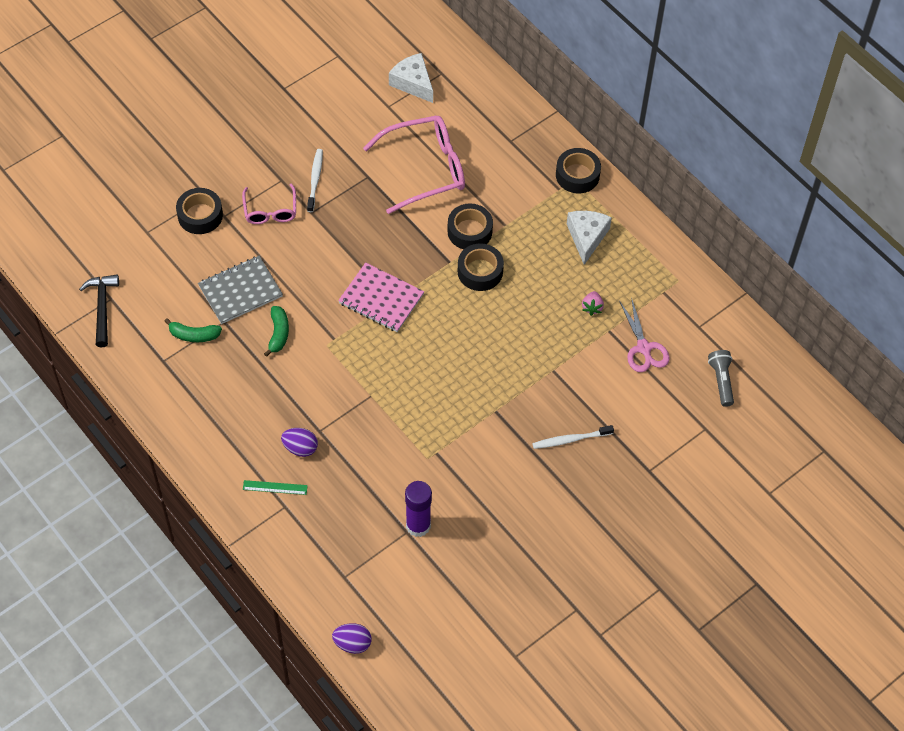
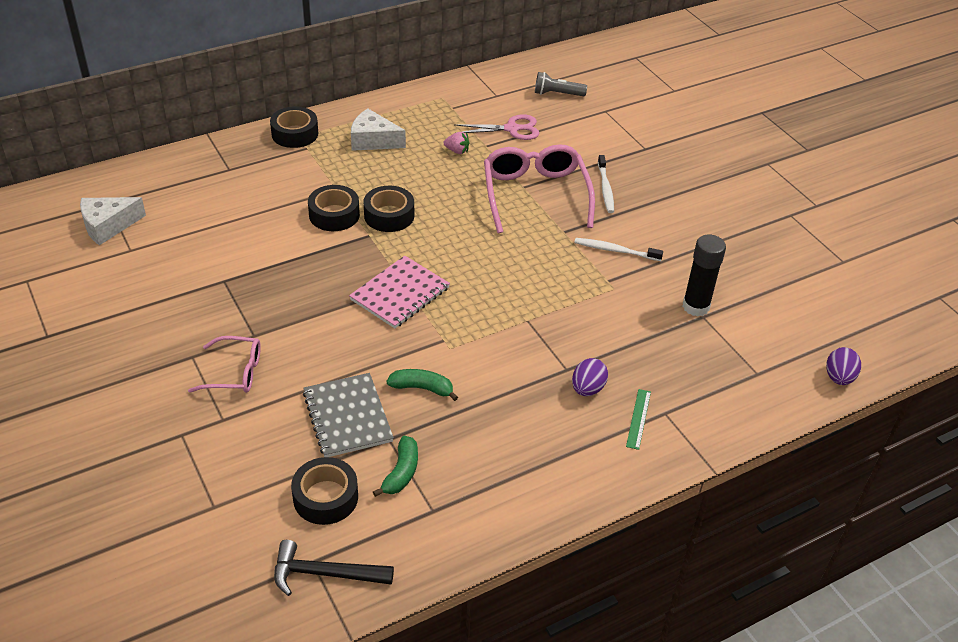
camera: 80 degrees left, 15 degrees down
black tape [176,188,223,234] -> black tape moved to [291,457,358,525]
white toothbrush [307,149,323,212] -> white toothbrush moved to [574,238,663,261]
pink glasses [363,116,465,214] -> pink glasses moved to [484,144,595,233]
purple glue stick [405,481,432,537] -> black glue stick [682,235,726,316]

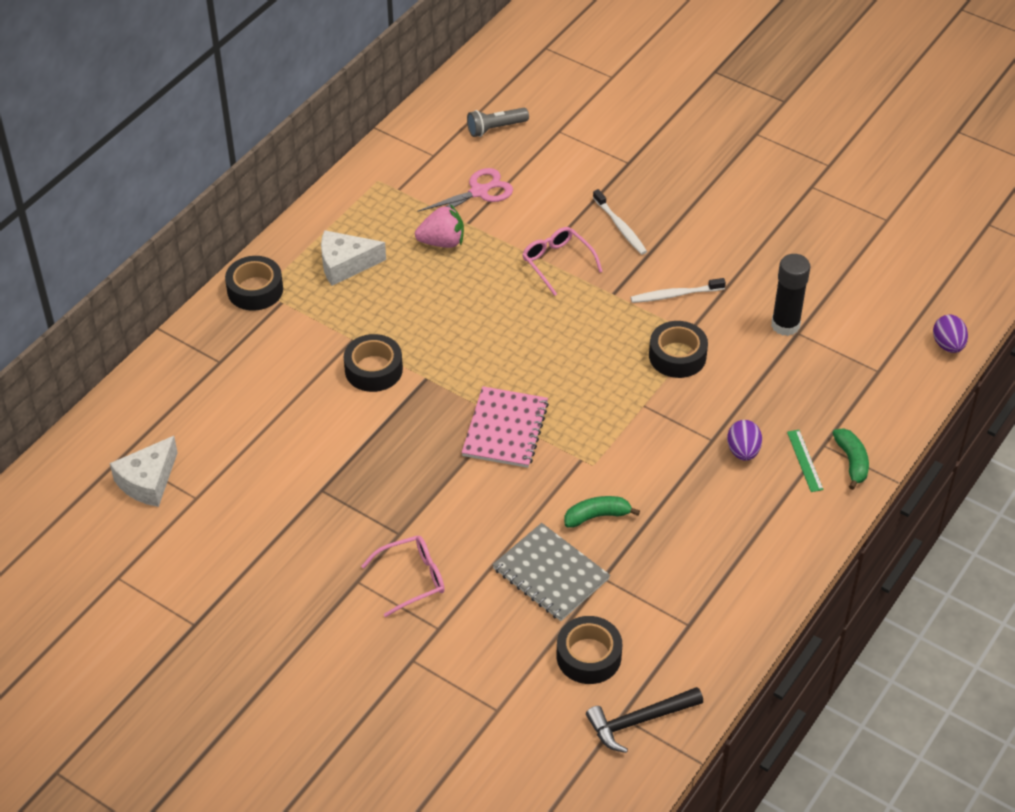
camera: 25 degrees left, 5 degrees up
black tape [363,186,414,232] -> black tape moved to [649,321,708,378]
green banana [373,436,418,497] -> green banana moved to [833,428,869,490]
pink strawberry [444,132,470,154] -> pink strawberry [415,204,464,248], size x1.61
pink glasses [484,144,595,233] -> pink glasses [522,227,603,296], size x0.56

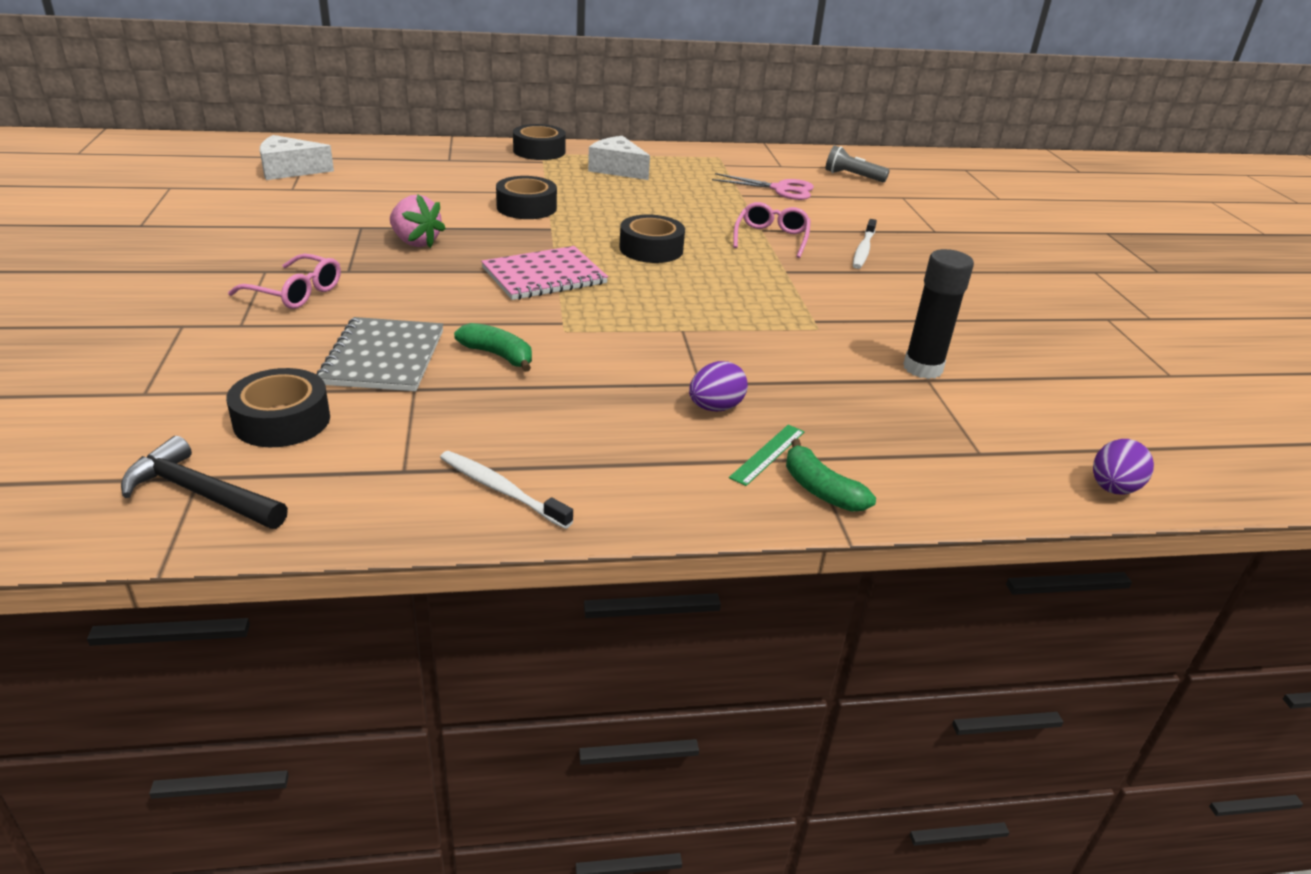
camera: 45 degrees right, 15 degrees down
pink strawberry [415,204,464,248] -> pink strawberry moved to [390,194,446,248]
white toothbrush [631,278,726,303] -> white toothbrush moved to [440,451,573,529]
black tape [649,321,708,378] -> black tape moved to [619,215,685,263]
green banana [833,428,869,490] -> green banana turned 105 degrees clockwise [786,439,876,512]

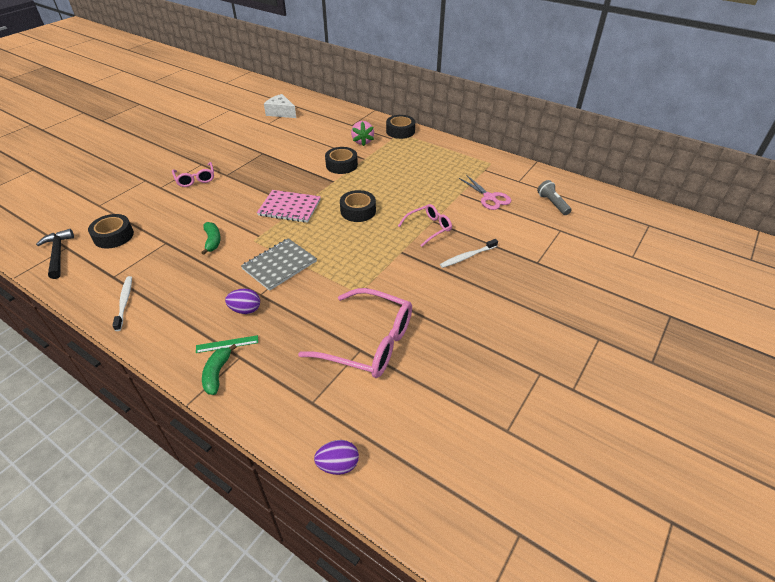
camera: 45 degrees right, 10 degrees up
grey notebook [316,317,444,391] -> grey notebook moved to [241,238,317,291]
pink strawberry [390,194,446,248] -> pink strawberry moved to [351,121,374,146]
white cheese [588,136,650,180] -> none
black glue stick [903,249,974,379] -> pink glasses [298,288,412,378]

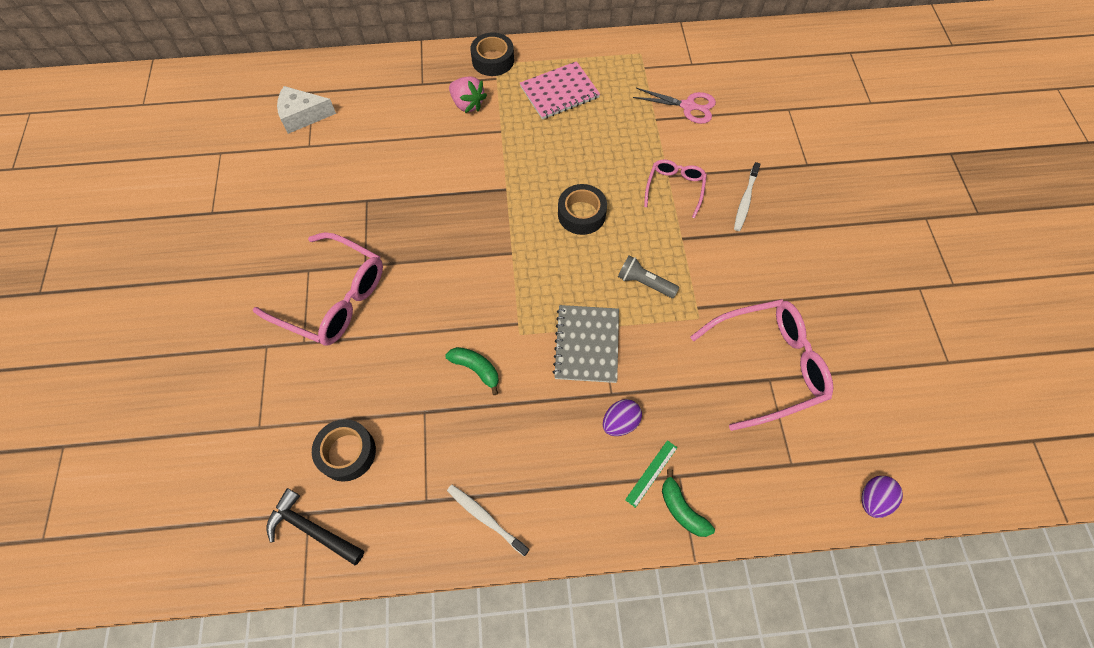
camera: 40 degrees left, 20 degrees up
pink glasses [172,162,214,187] -> pink glasses [253,232,383,346], size x1.79
pink notebook [257,190,321,223] -> pink notebook moved to [520,61,600,120]
black tape [325,147,358,174] -> none
grey flashlight [537,180,572,215] -> grey flashlight moved to [618,255,679,298]

